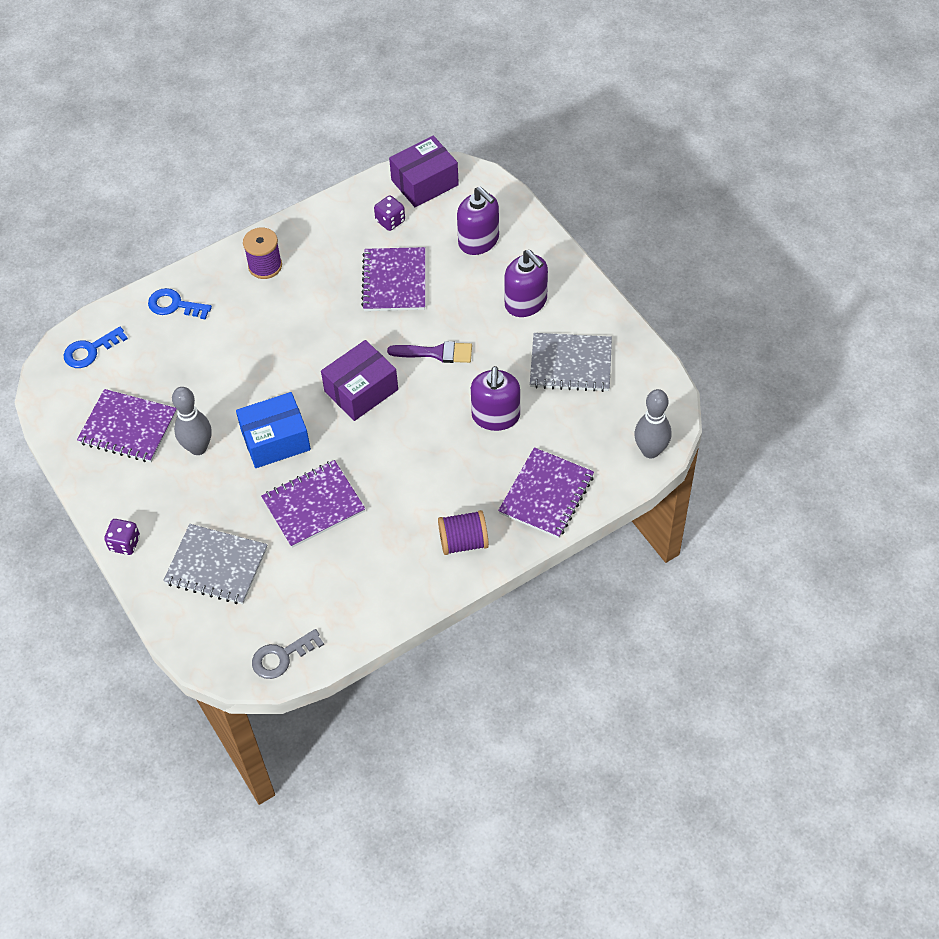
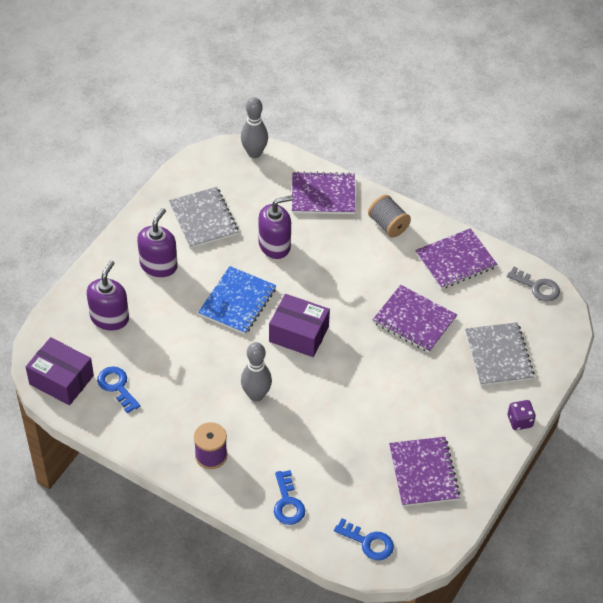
camera: 120 degrees left, 5 degrees down
grey bowling pin [172,387,212,455] -> grey bowling pin moved to [241,342,272,402]
blue box [236,392,311,468] -> none
purple notebook [361,247,425,311] -> purple notebook moved to [415,228,497,289]
purple dice [374,195,405,231] -> blue key [97,366,140,413]
purple brush [387,341,472,363] -> blue notebook [198,266,276,335]
purple spool [438,510,489,555] -> grey spool [368,195,411,238]

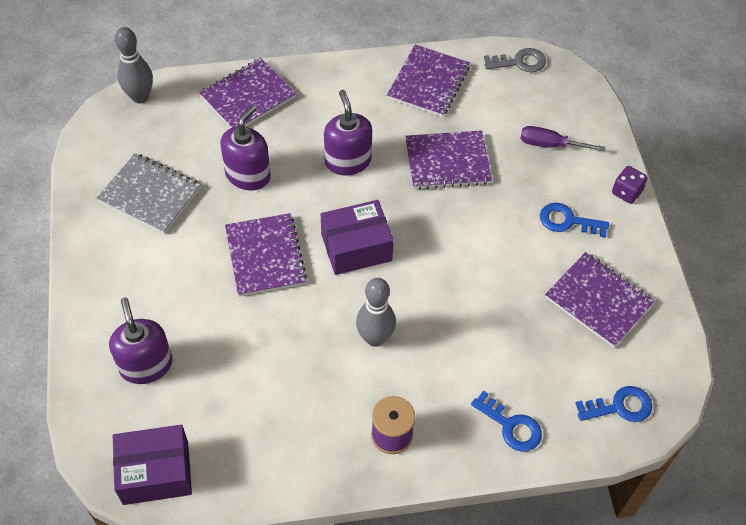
camera: 40 degrees left, 5 degrees up
blue key [97,366,140,413] -> blue key moved to [540,203,609,237]
purple soap dispenser [137,208,178,277] -> purple soap dispenser moved to [324,90,372,175]
blue notebook [198,266,276,335] -> purple notebook [225,213,307,296]
grey spool [368,195,411,238] -> none
grey notebook [465,322,534,386] -> purple screwdriver [520,126,605,151]

